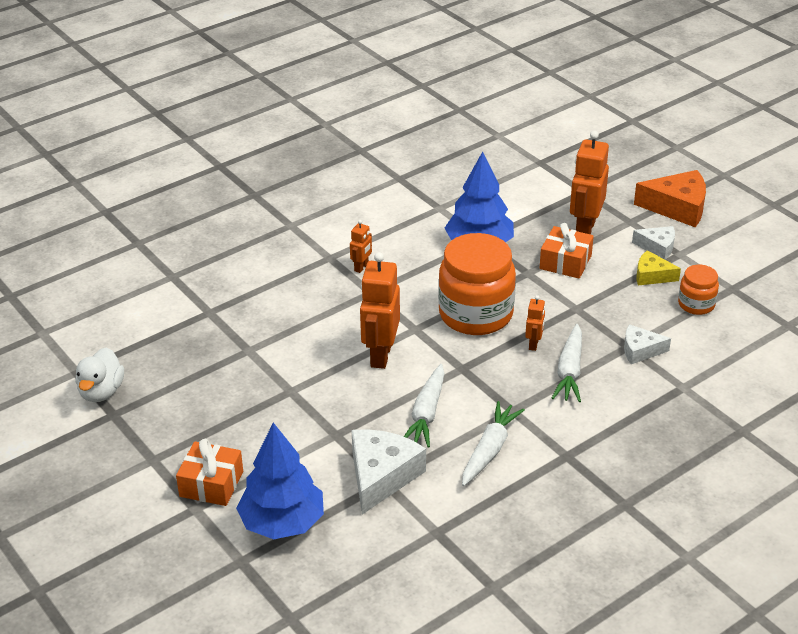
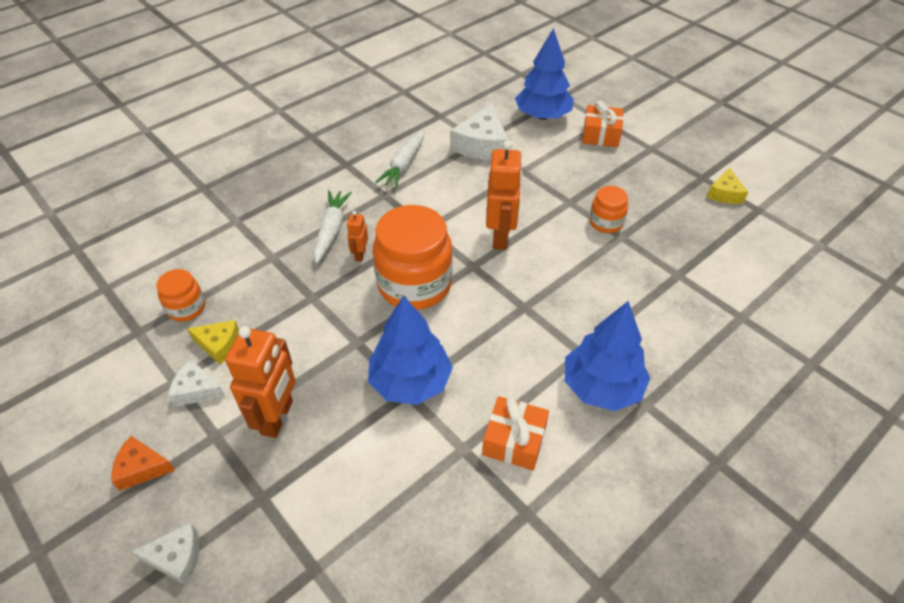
camera: 175 degrees right, 10 degrees up
white duck [76,347,124,402] -> yellow cheese [707,168,748,204]
orange robot [350,220,372,273] -> none
white carrot [404,364,445,448] -> none
orange gift [540,223,594,279] -> orange gift moved to [482,396,549,470]
white cheese [624,324,671,364] -> white cheese moved to [132,522,199,585]
orange cheese [634,170,706,227] -> orange cheese [112,436,175,491], size x0.58
none -> blue tree [565,301,650,411]
none -> orange jar [589,186,628,233]

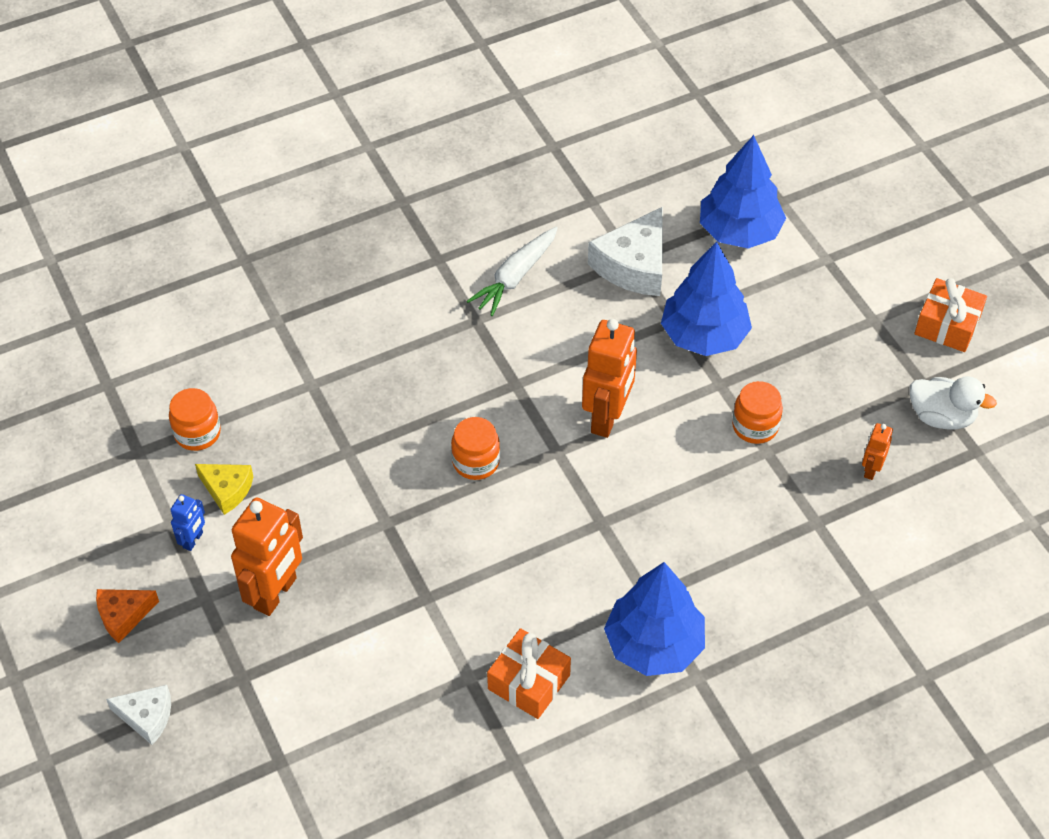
camera: 15 degrees right, 5 degrees up
orange cheese [112,436,175,491] -> orange cheese turned 45 degrees counterclockwise [96,589,159,643]
white cheese [168,359,225,407] -> blue robot [171,494,205,551]
white carrot [314,190,352,264] -> none
orange robot [347,211,368,262] -> orange robot moved to [862,423,893,480]
blue tree [368,295,453,405] -> blue tree moved to [661,241,752,356]
orange jar [373,205,453,310] -> orange jar [451,417,500,480], size x0.50
orange gift [582,100,624,147] -> orange gift moved to [914,278,987,352]
yellow cheese [707,168,748,204] -> white duck [910,376,997,429]

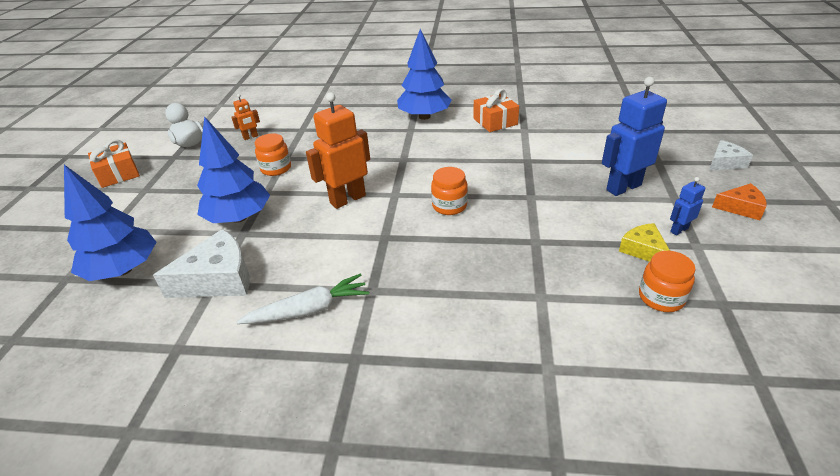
camera: 145 degrees left, 15 degrees down
white cheese [106,685,171,745] -> white cheese turned 105 degrees clockwise [709,140,753,171]
orange robot [231,497,303,616] -> blue robot [602,77,667,196]

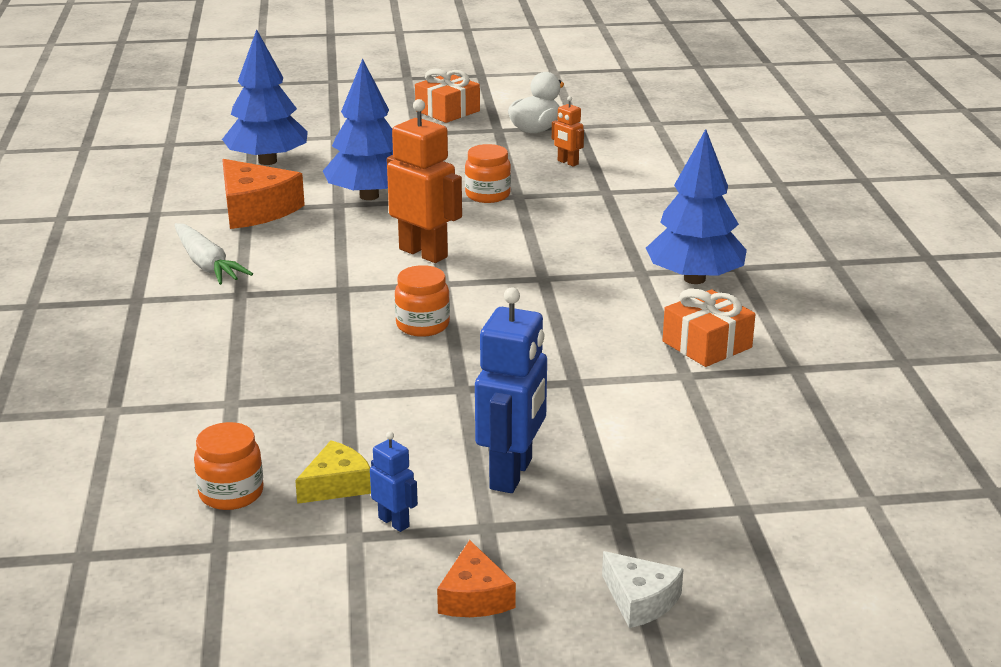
camera: 75 degrees right, 10 degrees down
white cheese [153,229,250,298] -> orange cheese [222,159,305,229]
blue robot [602,77,667,196] -> blue robot turned 60 degrees clockwise [475,288,547,493]

